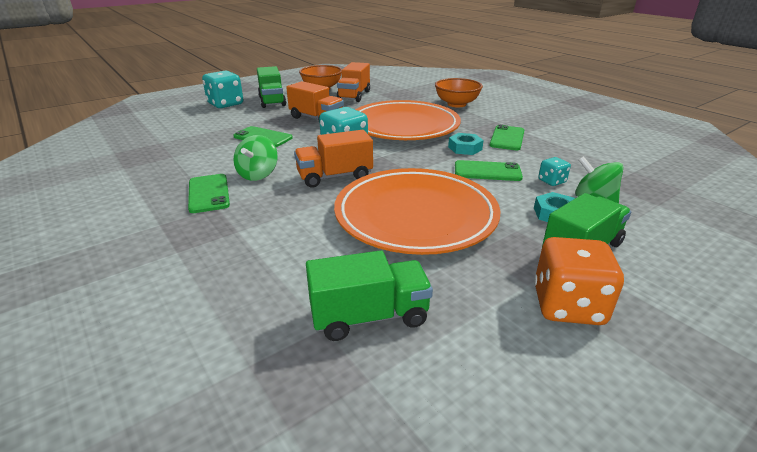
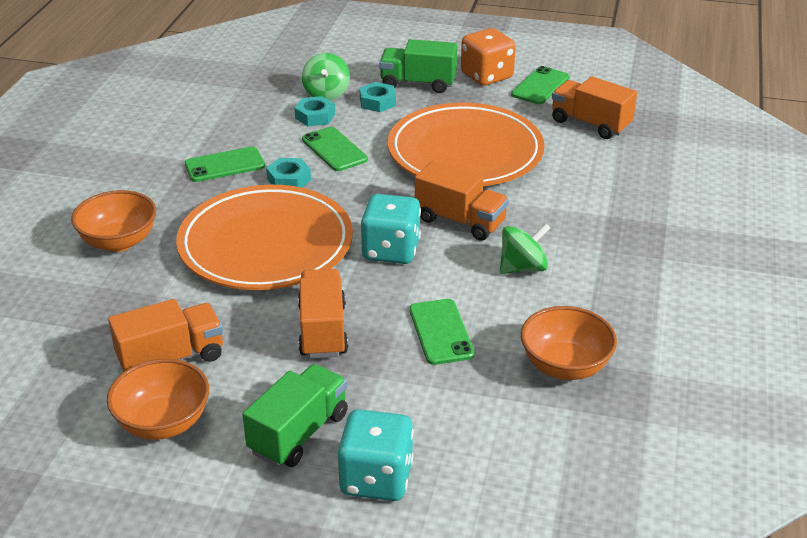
camera: 130 degrees left, 5 degrees up
green phone [188,174,230,213] -> green phone moved to [511,66,569,104]
green truck [306,250,433,341] -> orange truck [552,76,637,139]
turquoise dice [538,157,571,186] -> turquoise nut [295,96,335,126]
none -> orange bowl [521,306,617,380]

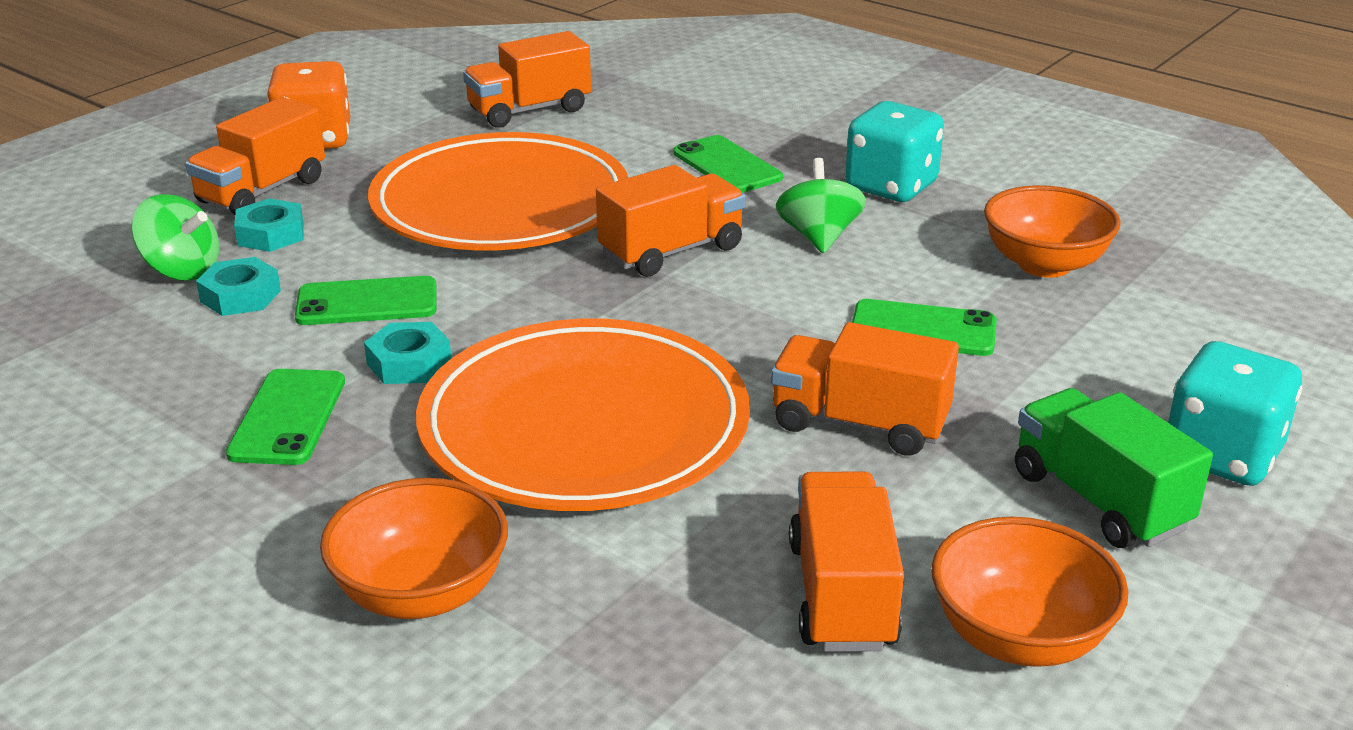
camera: 65 degrees left, 5 degrees down
turquoise dice [361,194,421,264] -> turquoise dice moved to [845,101,944,202]
green truck [379,39,457,93] -> orange truck [185,97,325,215]
green phone [511,66,569,104] -> green phone moved to [674,135,783,193]

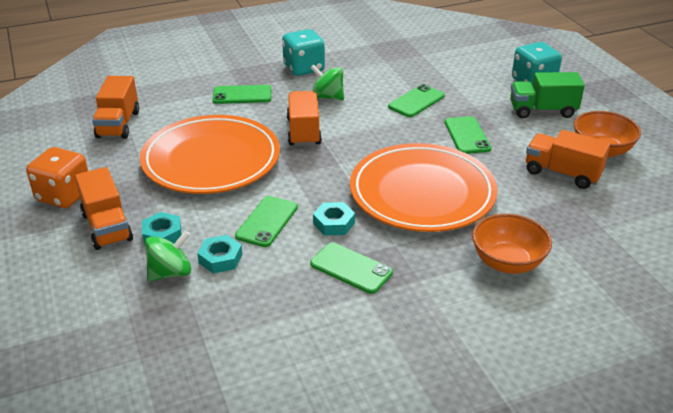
camera: 60 degrees left, 5 degrees up
orange truck [771,322,959,456] -> green phone [445,116,492,154]
orange bowl [984,185,1121,278] -> none

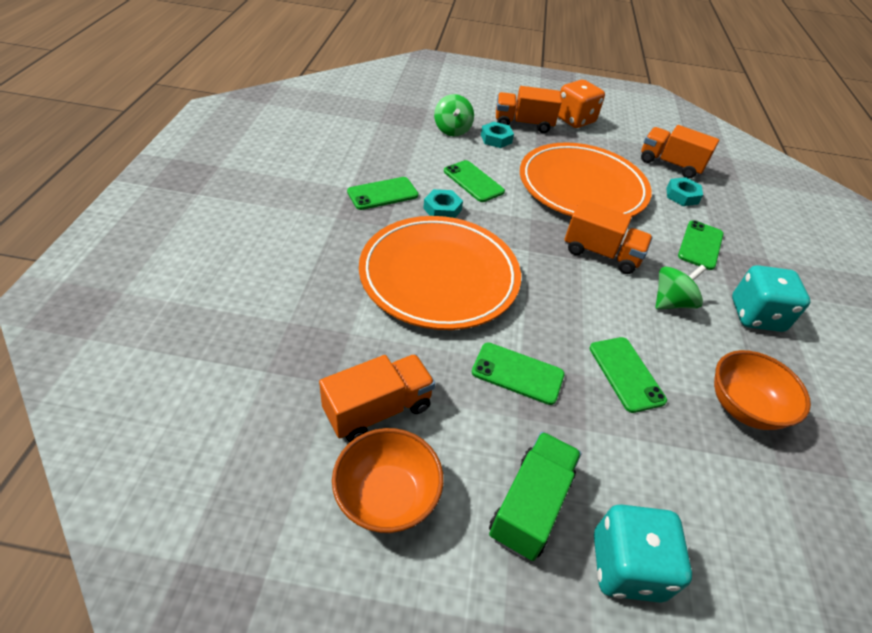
camera: 115 degrees right, 10 degrees up
turquoise nut [197,235,242,274] -> turquoise nut moved to [667,177,703,206]
orange bowl [472,214,552,274] -> orange bowl moved to [714,350,811,430]

